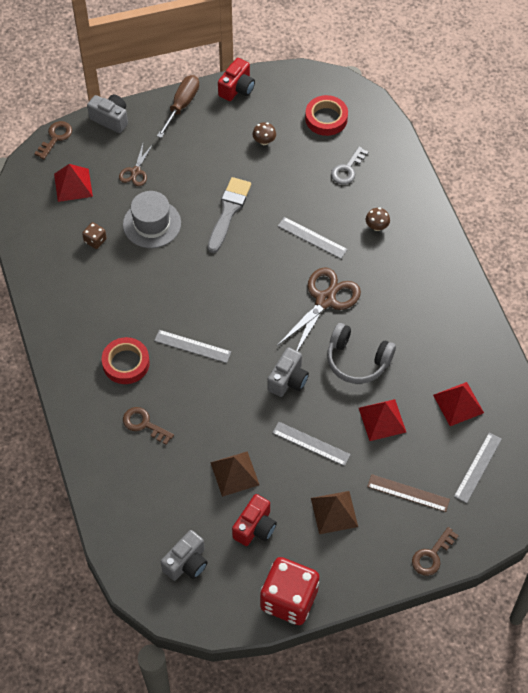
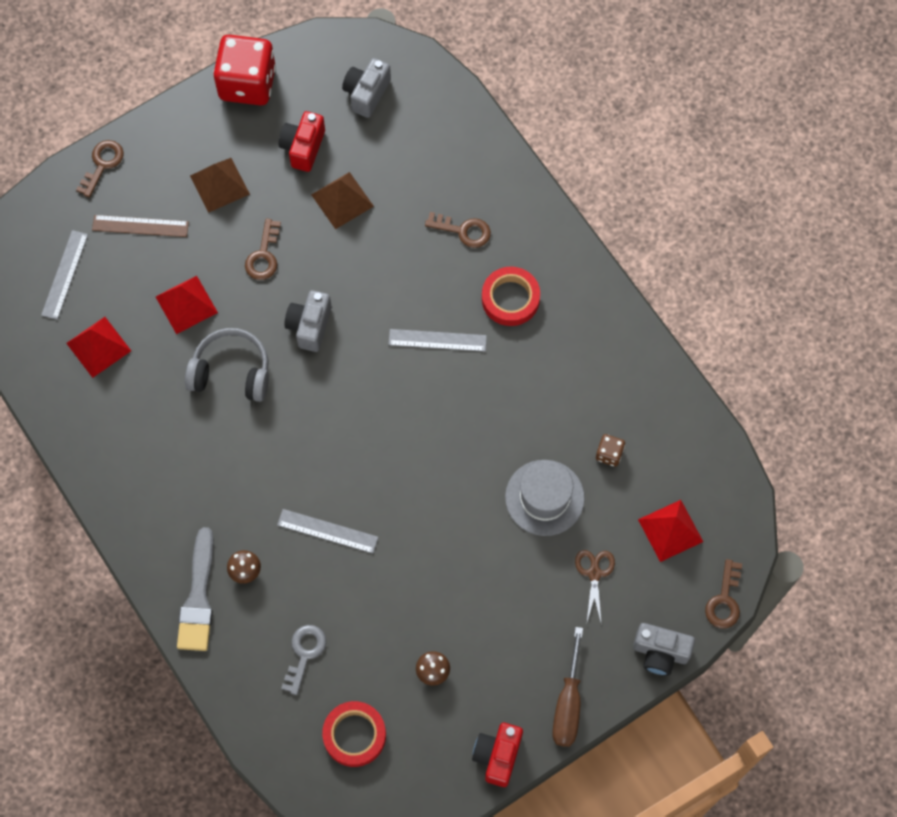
camera: 165 degrees right, 10 degrees up
grey brush [208,177,251,253] -> grey brush moved to [177,527,214,651]
grey ruler [272,422,351,466] -> brown key [245,219,281,280]
brown scissors [277,267,361,351] -> none

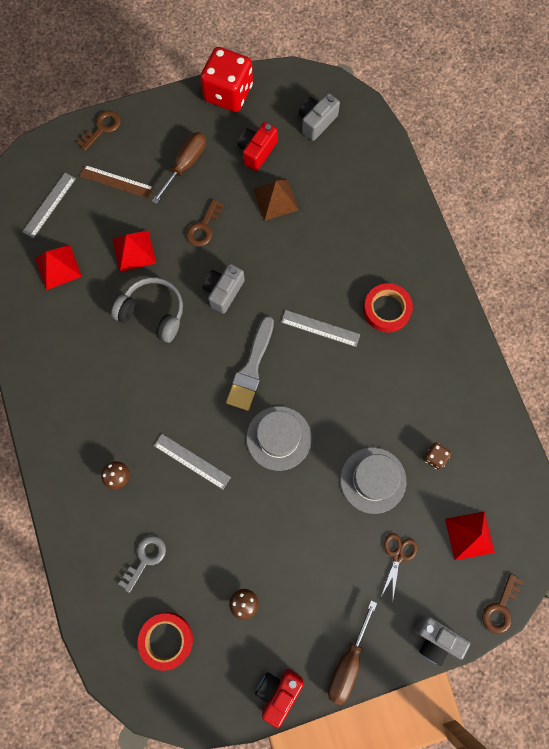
camera: 15 degrees right, 5 degrees up
grey brush [177,527,214,651] -> grey brush moved to [226,316,274,411]
brown pyramid [190,158,250,213] -> brown screwdriver [152,132,206,204]
brown key [425,212,491,248] -> none
none -> grey hat [246,406,311,471]

